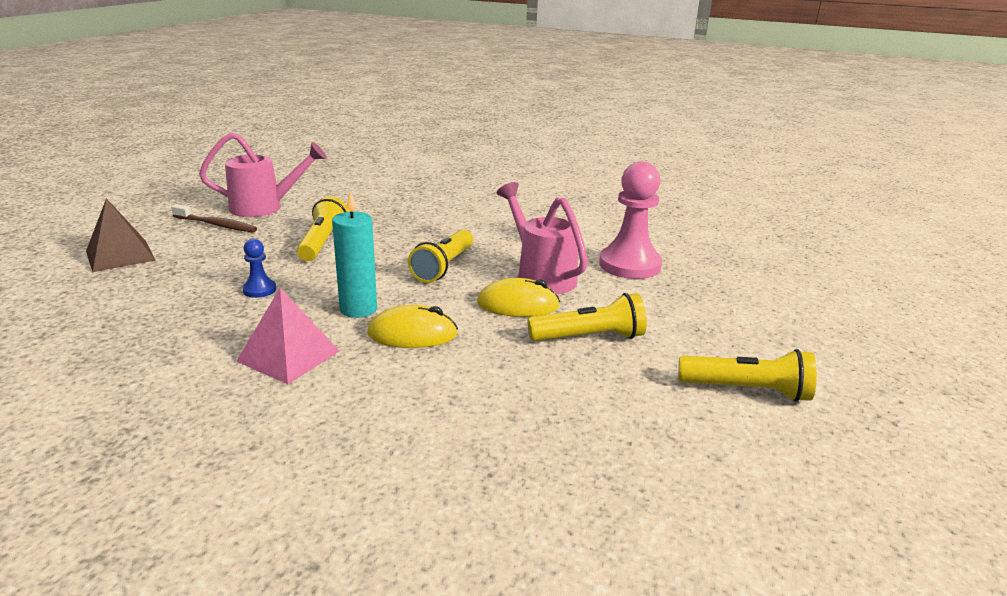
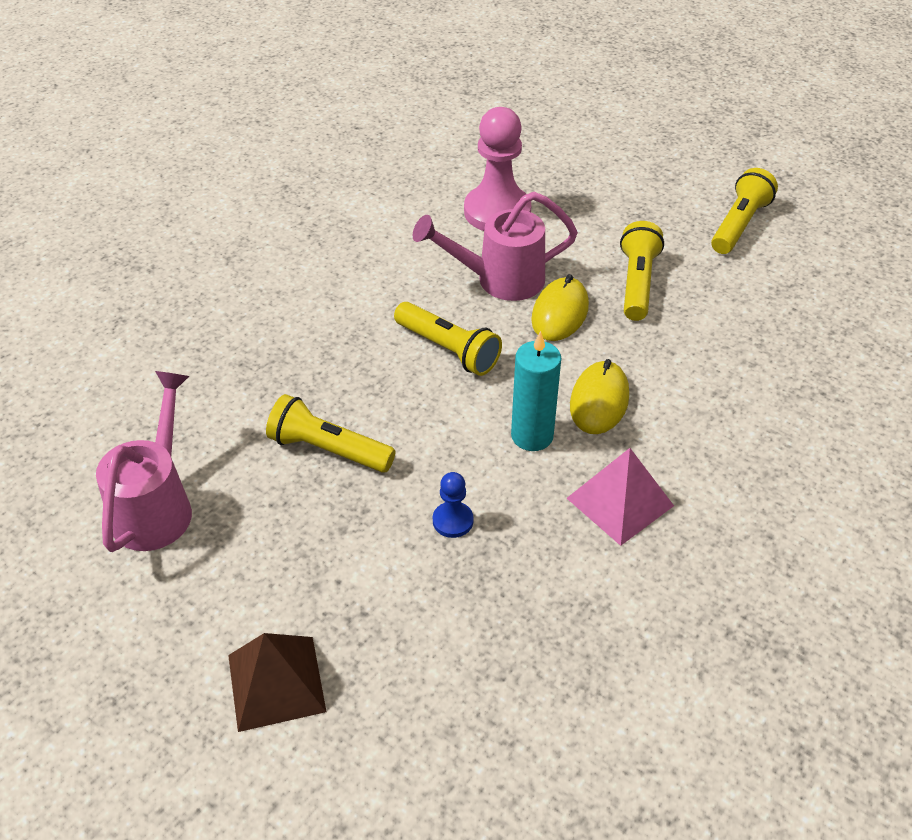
camera: 70 degrees left, 20 degrees up
brown toothbrush [171,204,257,233] -> none

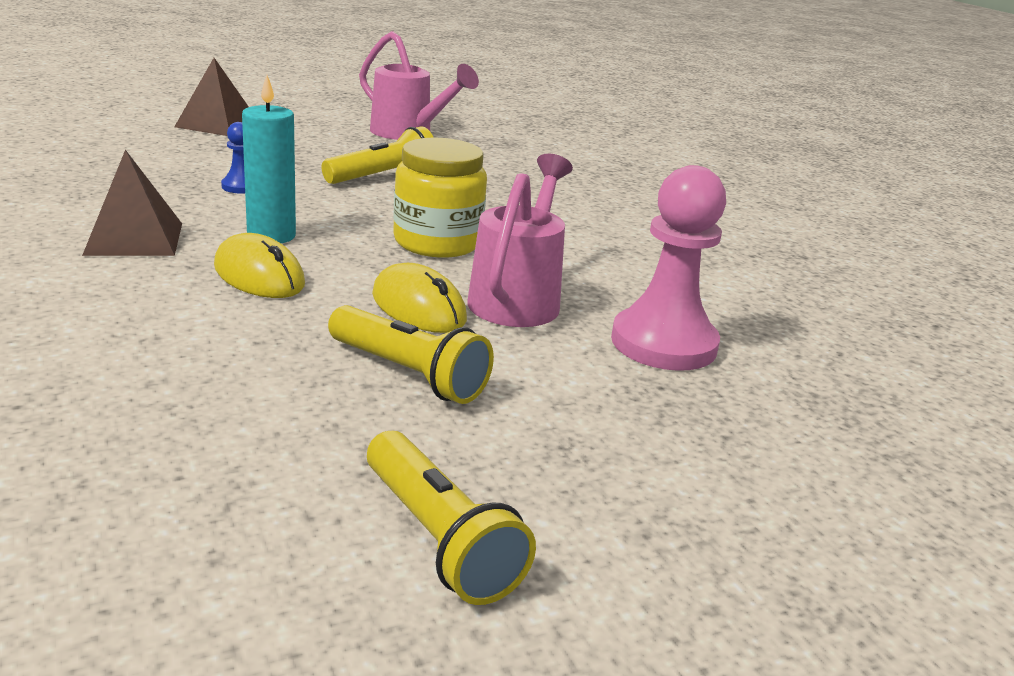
camera: 115 degrees right, 20 degrees down
yellow flashlight [394,302,502,376] -> yellow jar [393,138,487,258]
pink pyramid [567,448,674,546] -> brown pyramid [82,150,182,256]

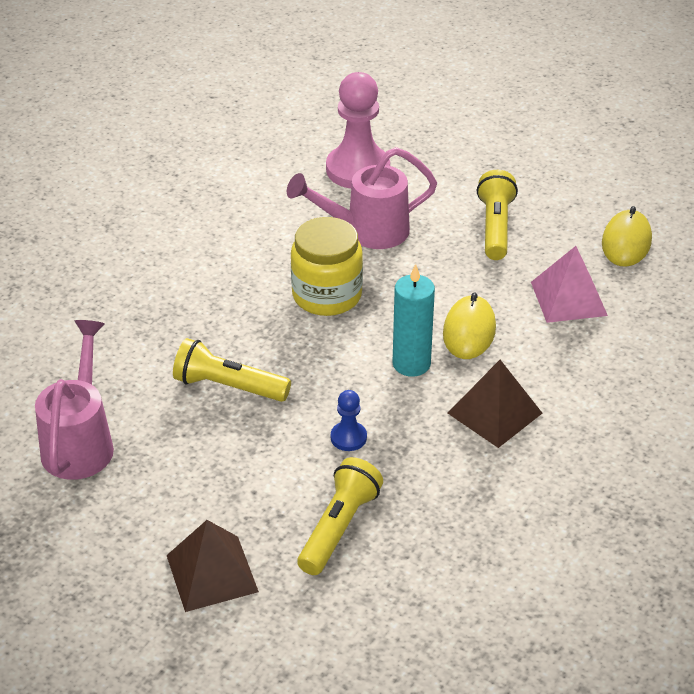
camera: 120 degrees left, 15 degrees up
yellow flashlight [367,431,536,605] -> yellow flashlight moved to [297,457,383,575]
yellow mouse [372,263,467,333] -> yellow mouse moved to [602,206,652,267]
none -> pink pyramid [531,246,608,323]

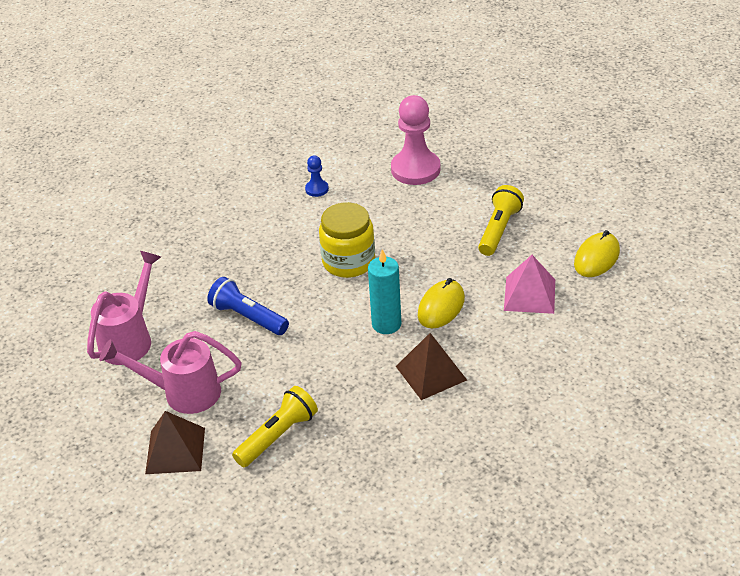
camera: 20 degrees right, 0 degrees up
yellow flashlight [173,338,291,402] -> blue flashlight [207,277,289,335]
pink watering can [287,147,437,249] -> pink watering can moved to [99,331,242,414]
blue pawn [331,390,367,451] -> blue pawn moved to [305,155,329,197]

